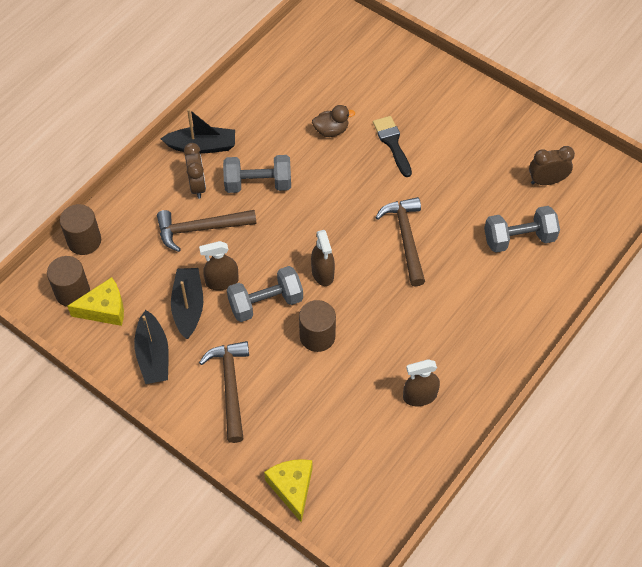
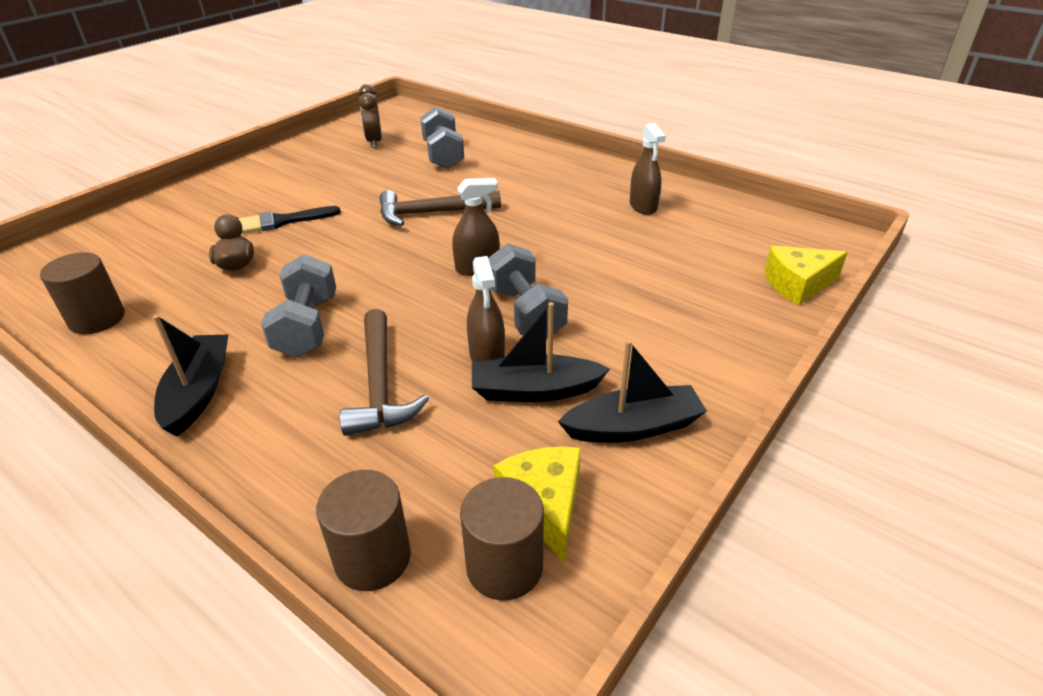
camera: 90 degrees left, 20 degrees down
brown clock [184,143,206,199] -> none
brown hammer [199,341,249,443] -> none
brown cylinder [299,300,336,352] -> brown cylinder moved to [40,252,125,334]

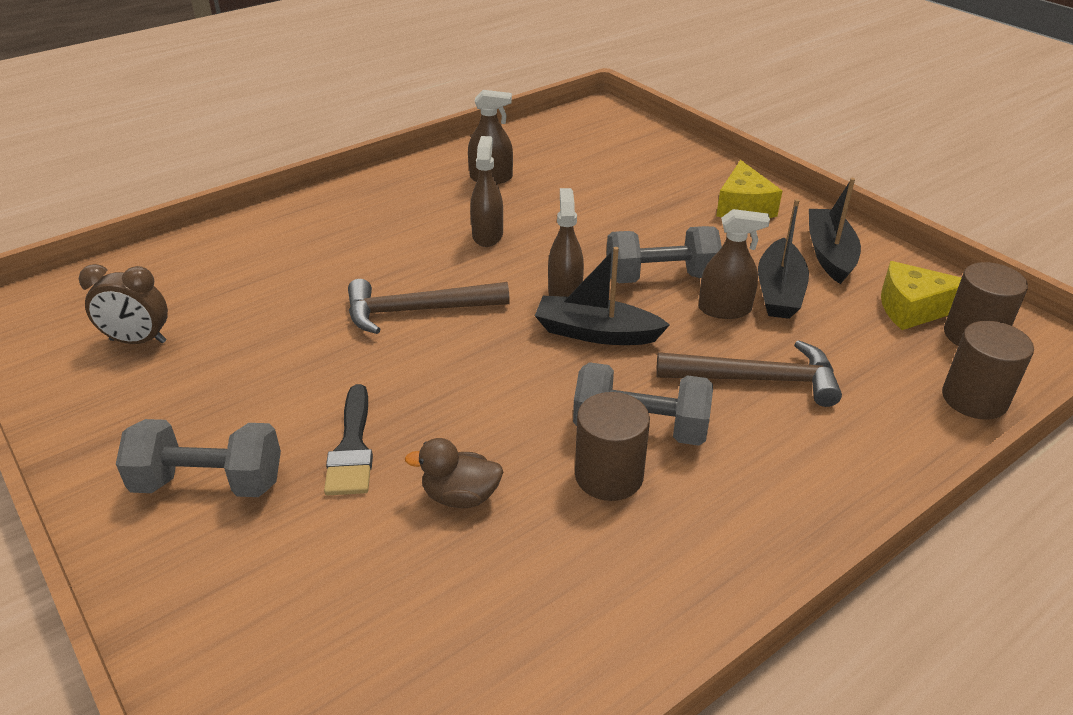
camera: 75 degrees left, 0 degrees up
brown cylinder [40,252,125,334] -> brown cylinder moved to [575,392,650,501]
black boat [153,315,228,437] -> black boat moved to [535,247,670,345]
brown hammer [380,190,501,226] -> brown hammer turned 75 degrees clockwise [348,279,510,334]
grey dumbbell [420,106,464,169] -> grey dumbbell moved to [116,419,281,497]
yellow cheese [764,246,848,306] -> yellow cheese moved to [716,160,782,218]
none -> brown spray bottle [470,136,503,247]

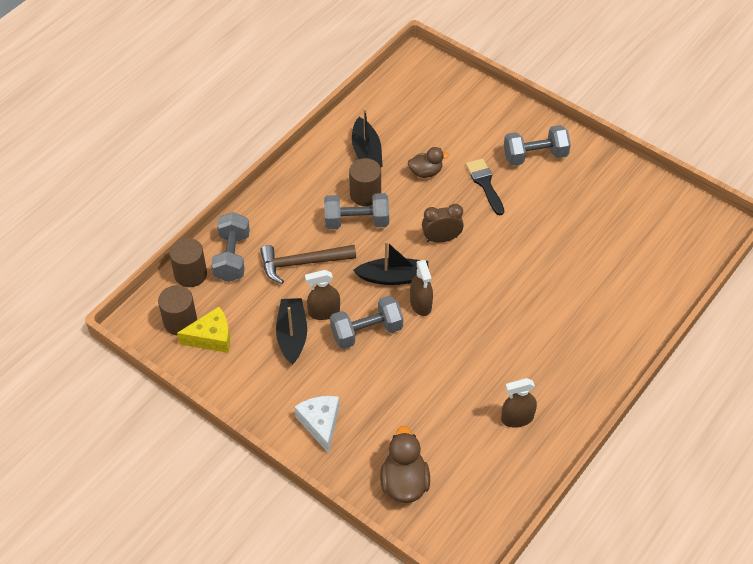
camera: 165 degrees right, 15 degrees up
brown clock [79,264,168,344] -> brown clock moved to [422,204,464,243]
brown hammer [348,279,510,334] -> none
brown spray bottle [470,136,503,247] -> none
yellow cheese [716,160,782,218] -> white cheese [294,396,339,453]
black boat [809,178,861,284] -> black boat moved to [352,109,383,167]
none -> grey dumbbell [211,212,250,282]
none -> brown duck [380,426,430,503]

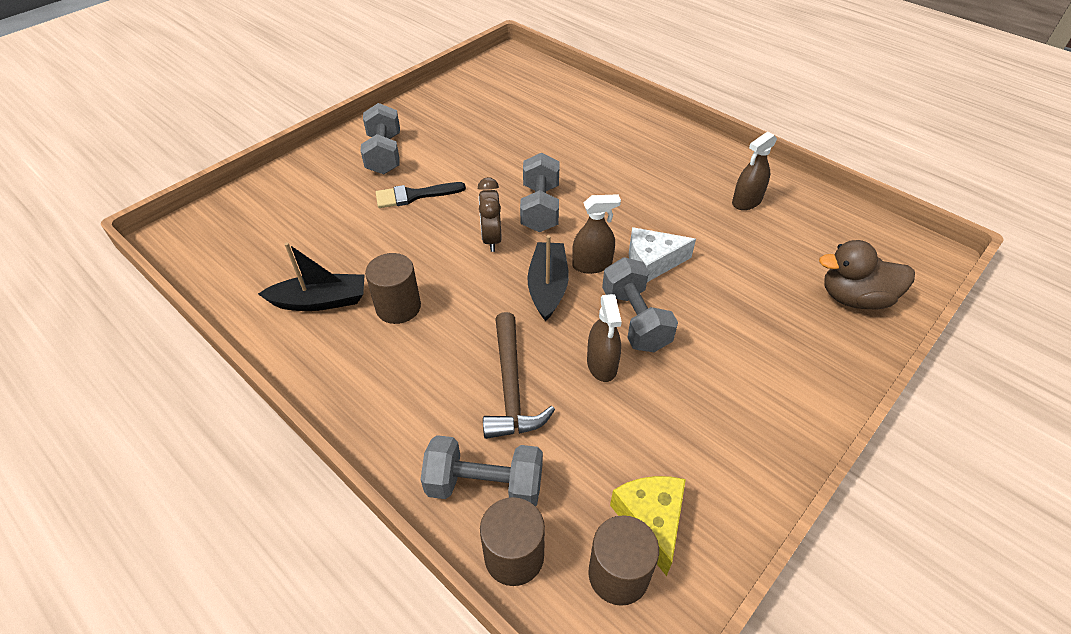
camera: 85 degrees left, 5 degrees down
black boat [276,298,307,365] -> none
white cheese [294,396,339,453] -> white cheese moved to [629,227,696,282]
grey dumbbell [324,193,389,229] -> grey dumbbell moved to [520,152,560,232]
brown duck [408,147,450,178] -> none
brown spray bottle [501,378,537,428] -> brown spray bottle turned 60 degrees clockwise [732,132,777,210]

